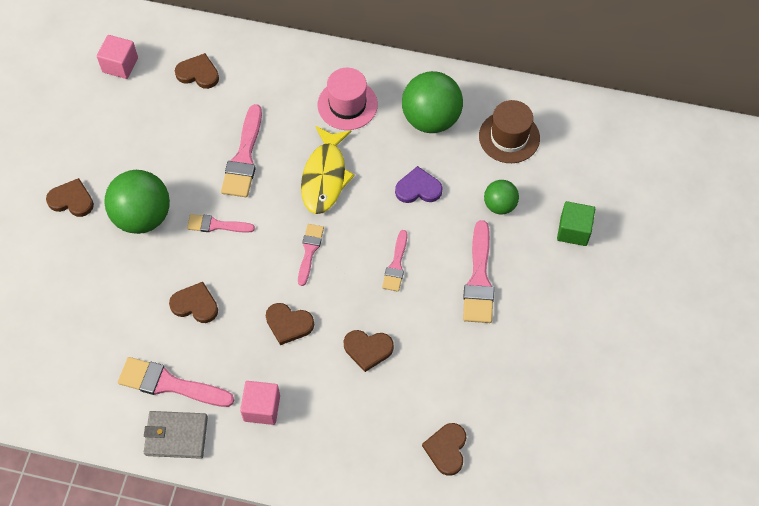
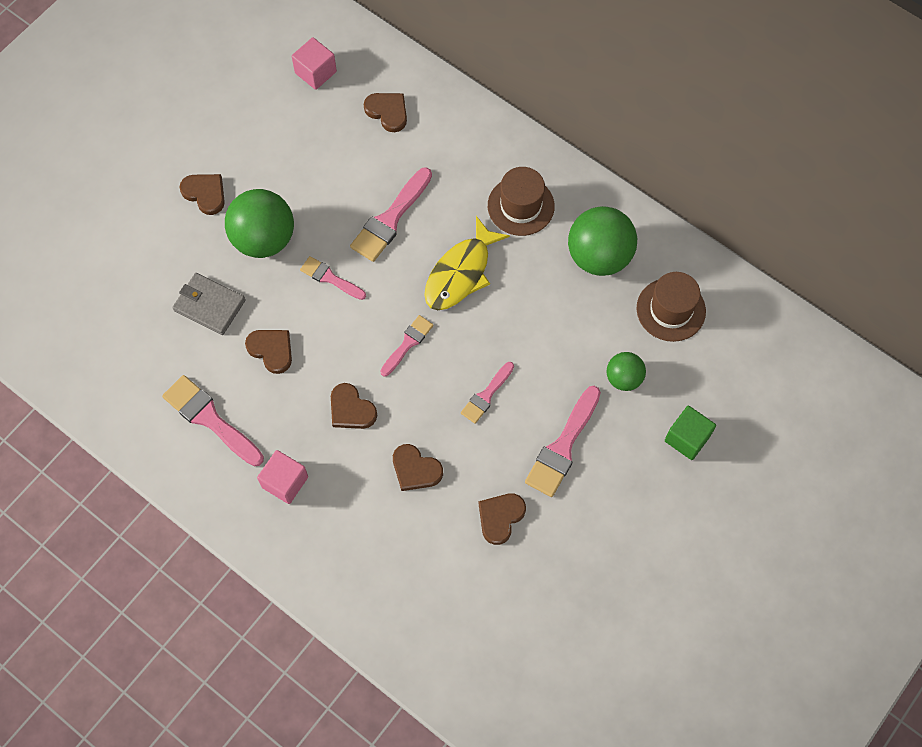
camera: 25 degrees right, 5 degrees up
grey wallet [144,411,208,459] -> grey wallet moved to [173,273,246,335]
pink hat [318,68,378,130] -> brown hat [488,167,555,236]
purple heart [395,166,443,203] -> none
brown heart [422,423,466,476] -> brown heart moved to [478,493,526,545]

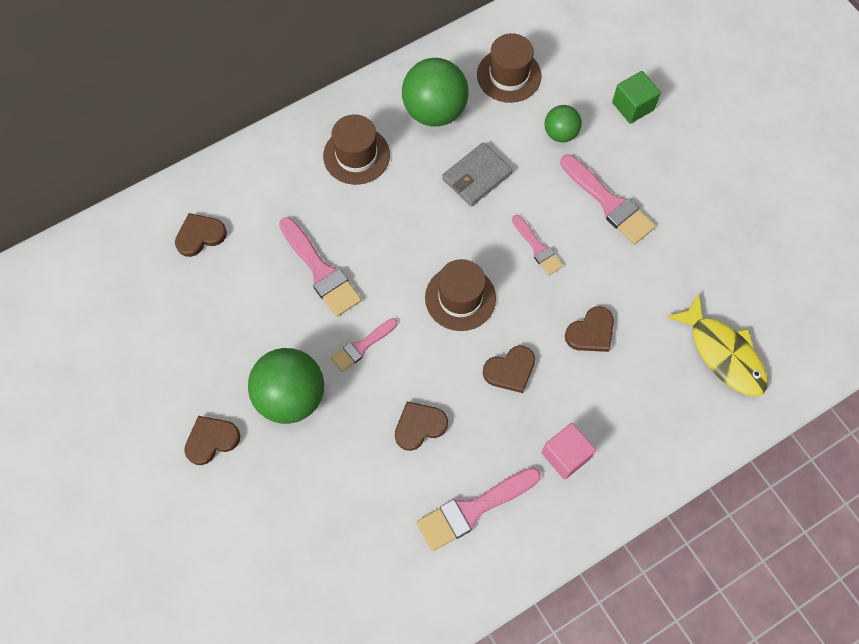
camera: 70 degrees left, 0 degrees up
grey wallet [173,273,246,335] -> grey wallet moved to [442,142,512,206]
pink cube [292,37,337,90] -> none
pink brush [380,315,434,377] -> brown hat [425,259,496,331]
yellow fish [424,216,510,310] -> yellow fish moved to [666,293,768,397]
brown heart [478,493,526,545] -> none

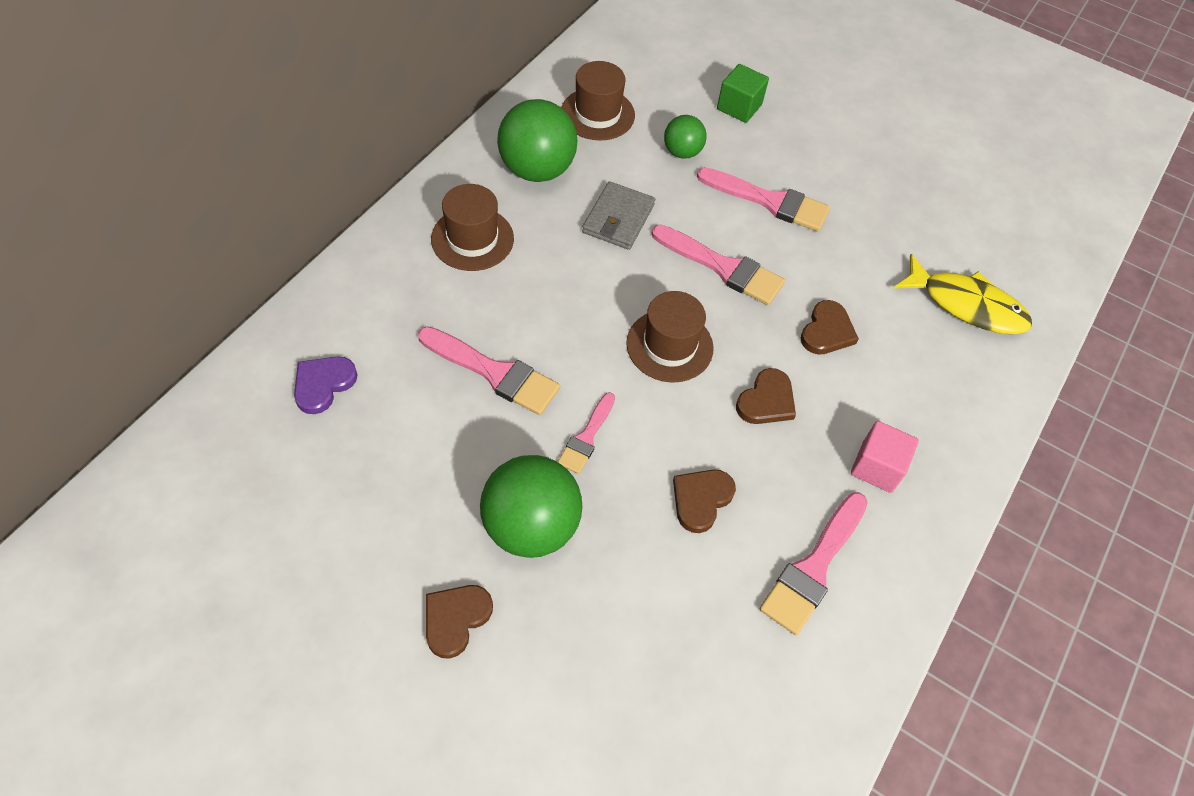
camera: 30 degrees left, 10 degrees down
brown heart [175,213,227,257] -> purple heart [294,356,357,414]
pink brush [512,215,563,275] -> pink brush [652,224,785,305], size x1.65

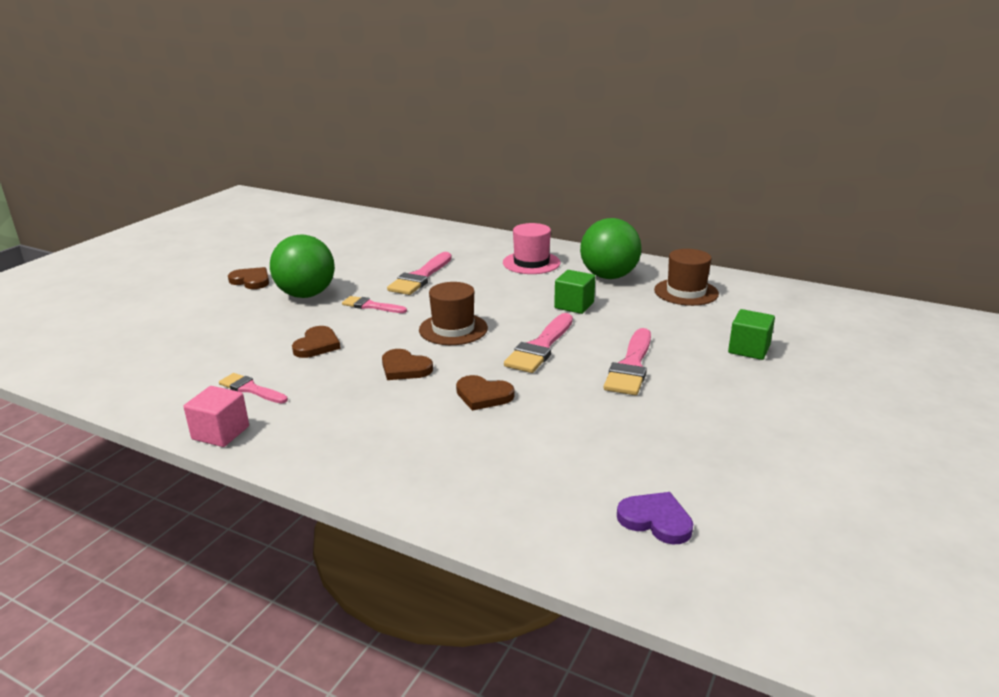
camera: 90 degrees right, 30 degrees down
purple heart [294,356,357,414] -> purple heart moved to [617,492,693,544]
brown hat [431,184,514,271] -> pink hat [503,223,560,274]
grey wallet [582,181,655,250] -> green cube [554,270,595,314]
green ball [664,115,707,159] -> none
brown heart [673,469,736,533] -> brown heart turned 75 degrees clockwise [292,326,341,358]
pink brush [760,492,868,635] -> pink brush [219,373,288,404], size x0.61
pink cube [851,421,919,493] -> pink cube moved to [184,386,249,447]
yellow fish [894,254,1032,334] -> none

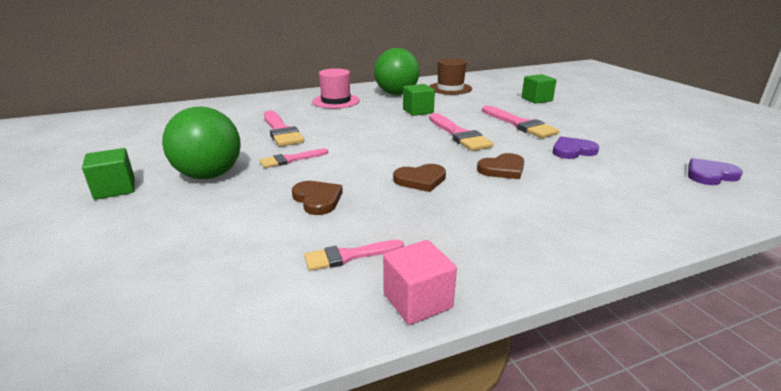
camera: 50 degrees left, 0 degrees up
brown heart [228,267,269,289] -> green cube [82,148,135,200]
brown hat [419,282,488,345] -> none
none -> purple heart [553,136,599,159]

